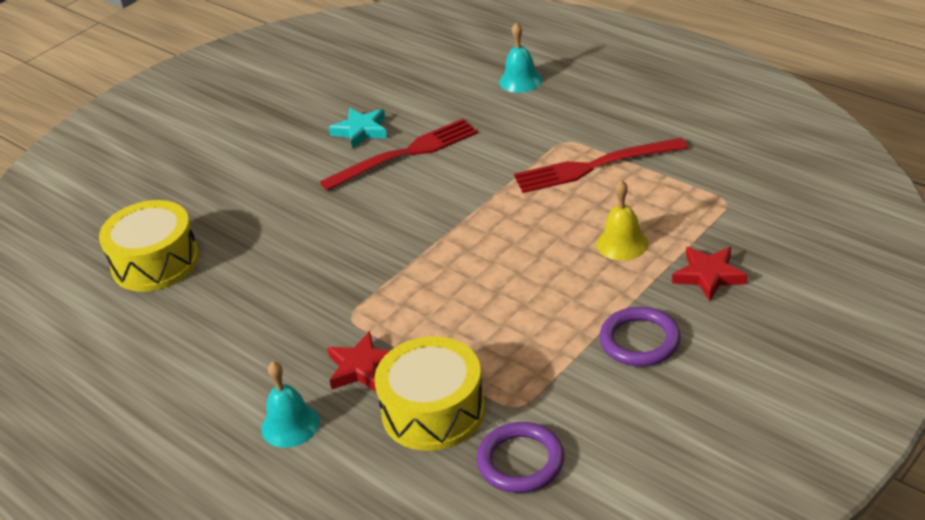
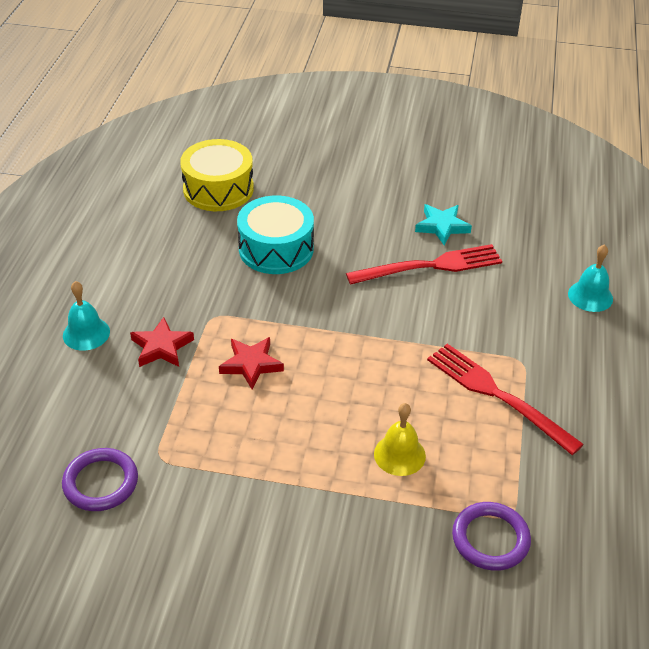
camera: 55 degrees right, 5 degrees up
red fork [320,119,478,191] -> red fork turned 45 degrees counterclockwise [346,244,502,285]
yellow drum [374,336,485,451] -> none
purple ring [599,307,681,366] -> purple ring moved to [452,502,531,571]
red star [672,247,747,301] -> red star moved to [219,337,284,389]
none -> turquoise drum [237,196,314,274]

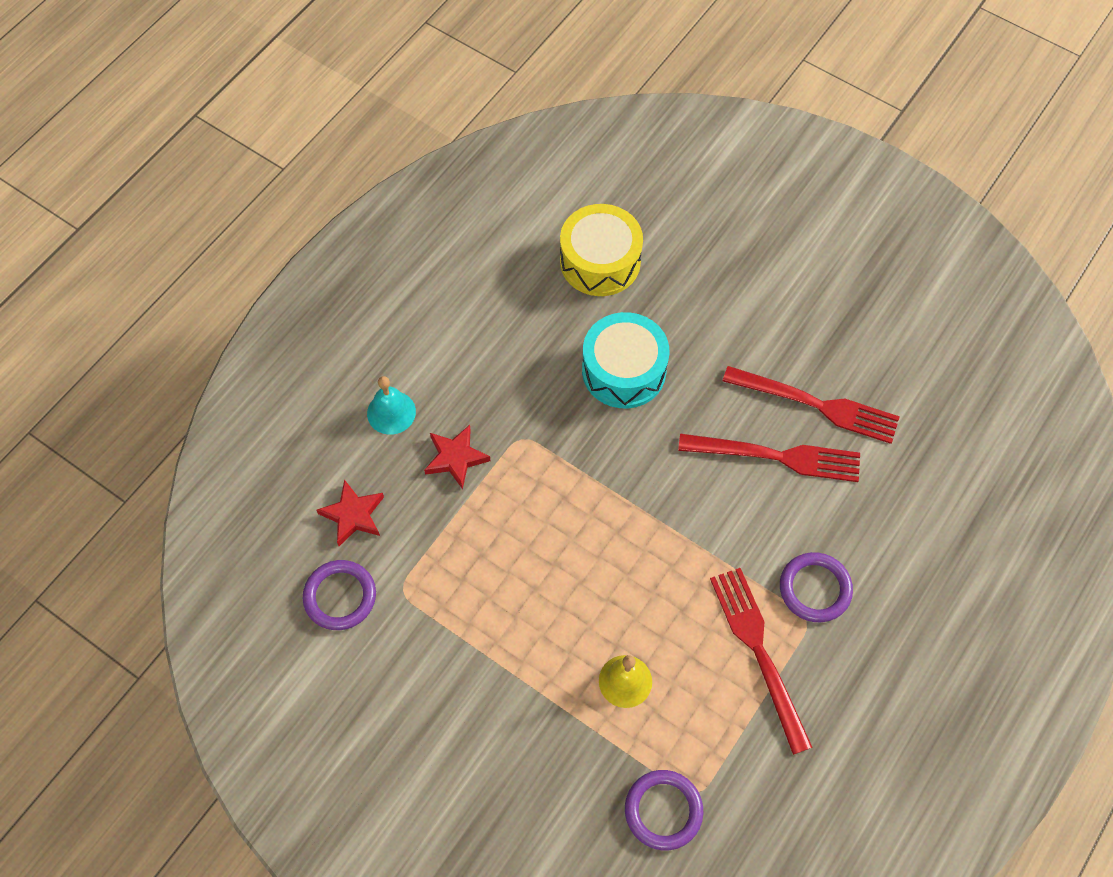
camera: 25 degrees right, 20 degrees up
red star [219,337,284,389] -> red star moved to [317,479,384,546]
turquoise star [415,204,472,245] -> red fork [723,366,900,444]
turquoise bell [568,244,613,312] -> none
none -> purple ring [780,552,853,622]

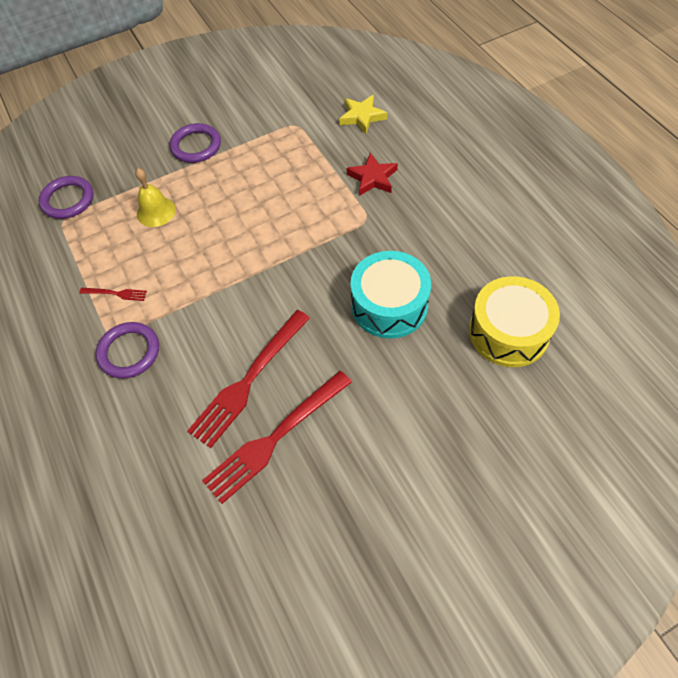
camera: 120 degrees right, 5 degrees down
purple ring [303,560,376,630] -> purple ring moved to [170,123,221,163]
red star [317,479,384,546] -> yellow star [339,95,387,134]
turquoise bell [367,376,416,435] -> none
red fork [710,568,813,755] -> red fork [79,288,147,301], size x0.44

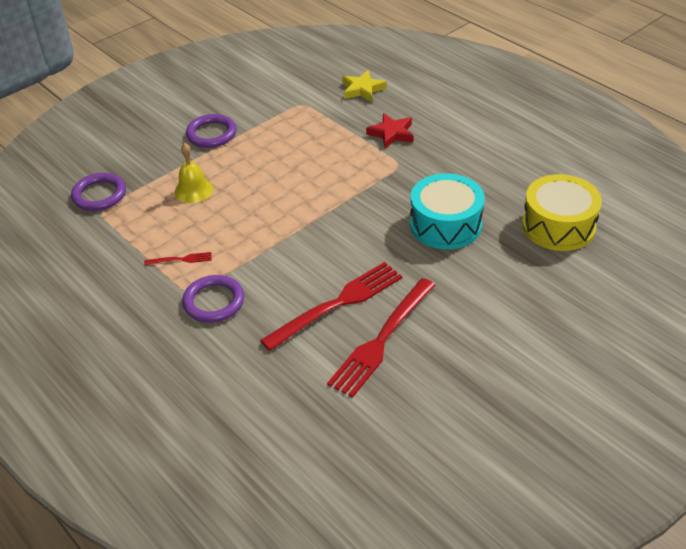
camera: 15 degrees left, 15 degrees down
red fork [187,310,310,448] -> red fork turned 150 degrees counterclockwise [260,262,402,351]

